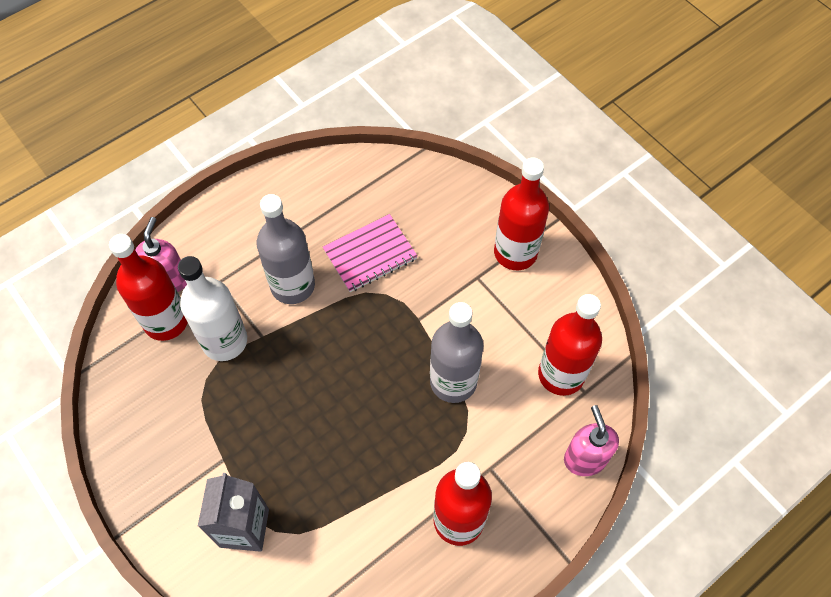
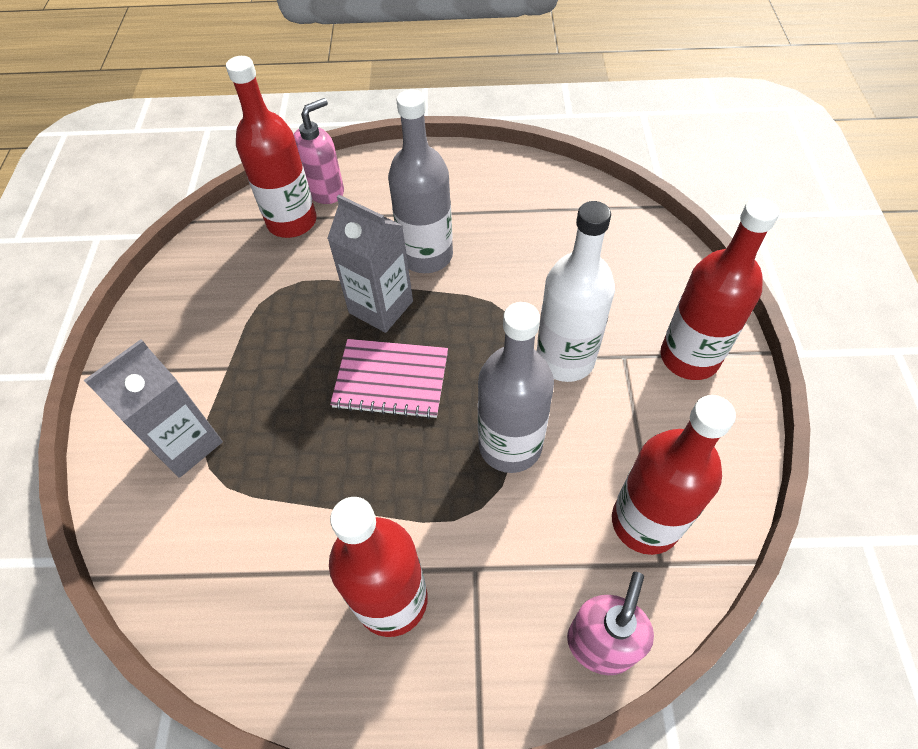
camera: 40 degrees right, 5 degrees down
white bottle [178,256,247,361] -> white bottle moved to [537,201,615,382]
pink notebook [323,214,418,292] -> pink notebook moved to [330,339,448,419]
none -> grey carton [327,195,413,333]

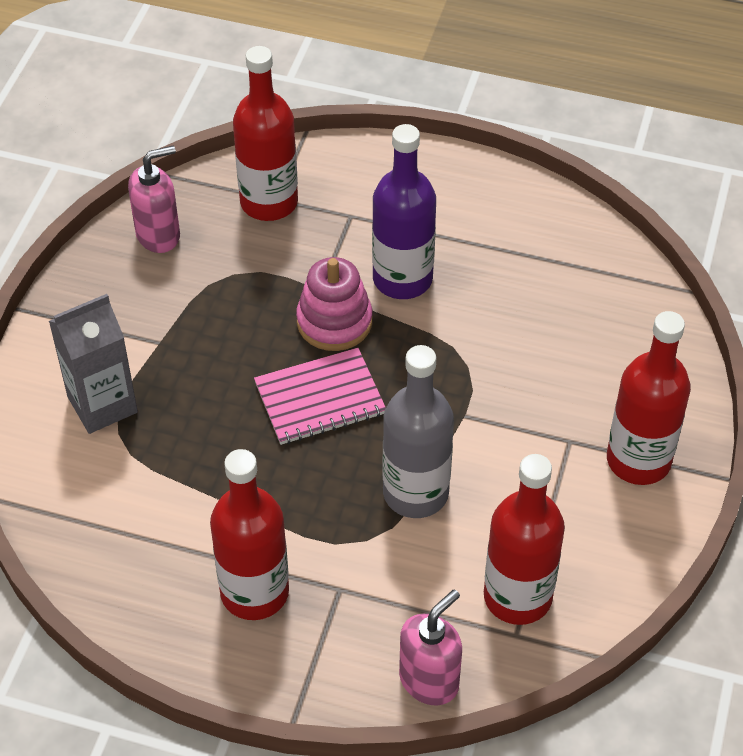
camera: 15 degrees right, 5 degrees down
pink soap dispenser [294,98,344,204] -> pink soap dispenser moved to [128,146,180,253]
grey carton [327,195,413,333] -> pink stacking toy [296,257,372,351]
pink notebook [330,339,448,419] -> pink notebook turned 45 degrees counterclockwise [254,348,386,445]
grey bottle [388,90,453,273] -> purple bottle [372,124,436,299]
white bottle [537,201,615,382] -> none

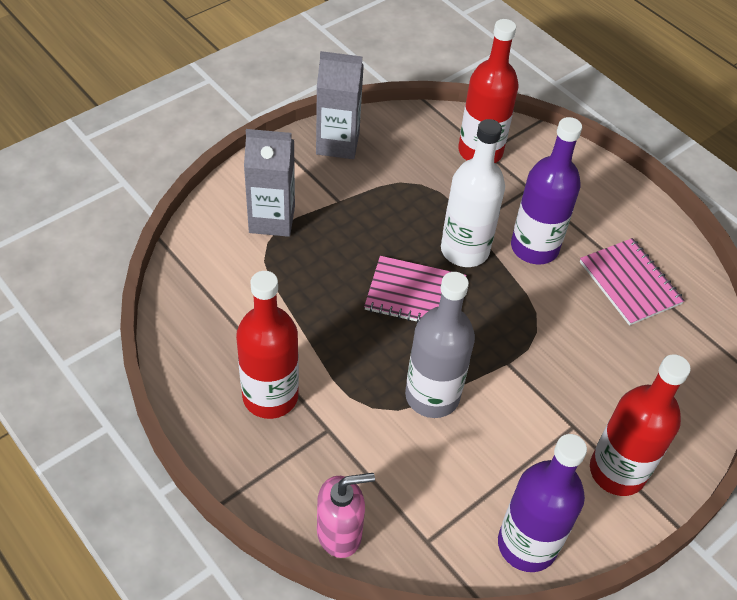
camera: 30 degrees right, 0 degrees up
pink soap dispenser [128,146,180,253] -> none
pink stacking toy [296,257,372,351] -> white bottle [441,119,505,267]
red bottle [484,454,565,625] -> none
none -> grey carton [316,51,364,159]
none -> purple bottle [498,434,587,572]
none -> pink notebook [580,238,685,326]

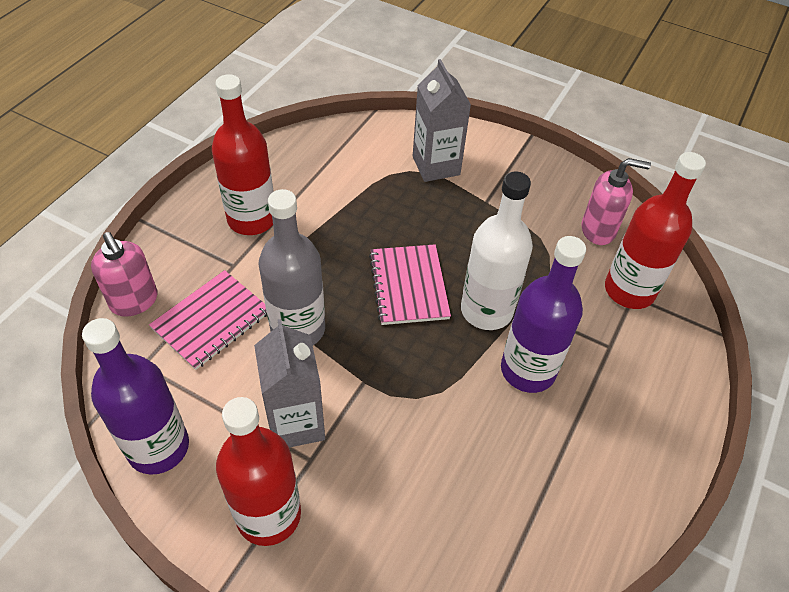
camera: 70 degrees right, 0 degrees up
grey carton [316,51,364,159] -> grey carton moved to [254,319,325,448]
pink notebook [580,238,685,326] -> pink notebook moved to [149,270,267,370]
none -> pink soap dispenser [582,158,651,245]

